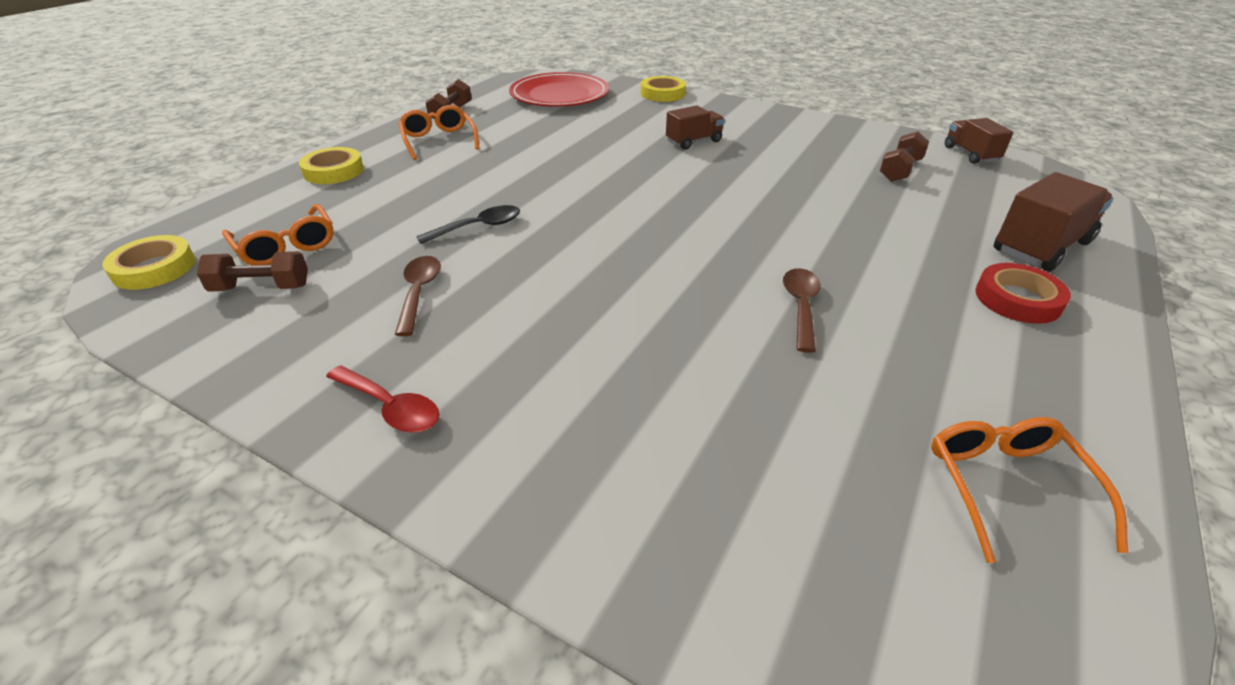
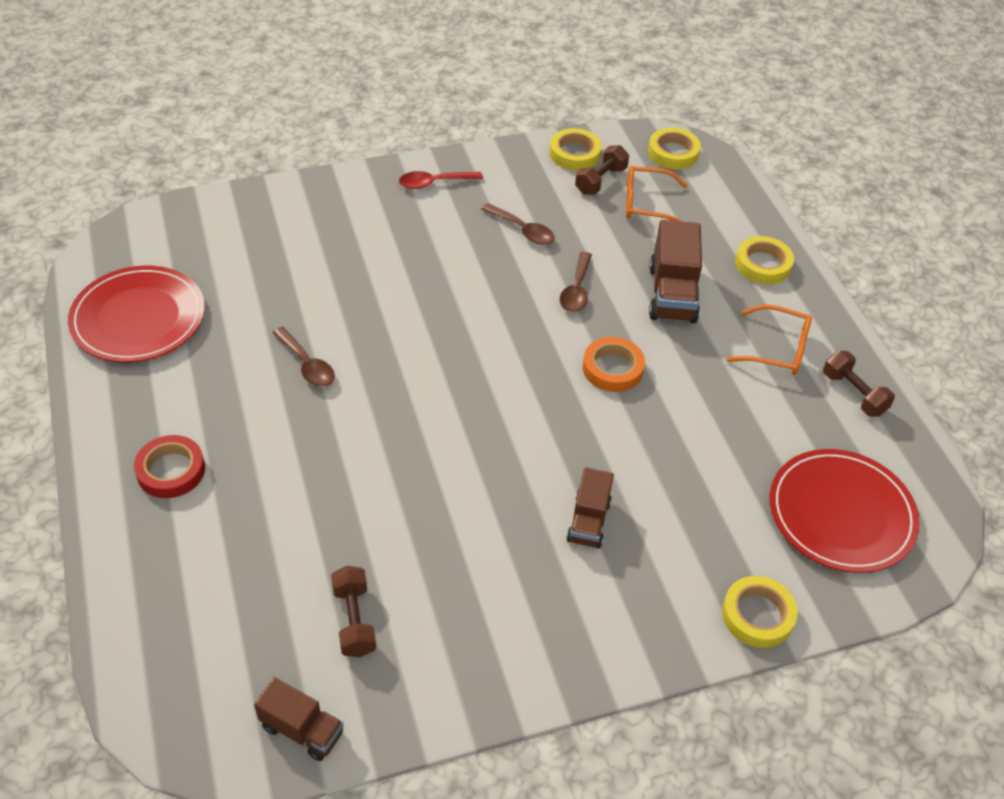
camera: 130 degrees right, 10 degrees up
black spoon [416,205,520,244] -> brown spoon [560,252,592,312]
orange glasses [931,417,1128,563] -> red plate [68,266,205,362]
brown truck [994,172,1113,272] -> brown truck moved to [649,220,702,323]
none -> yellow tape [550,128,602,170]
none -> orange tape [583,337,645,392]

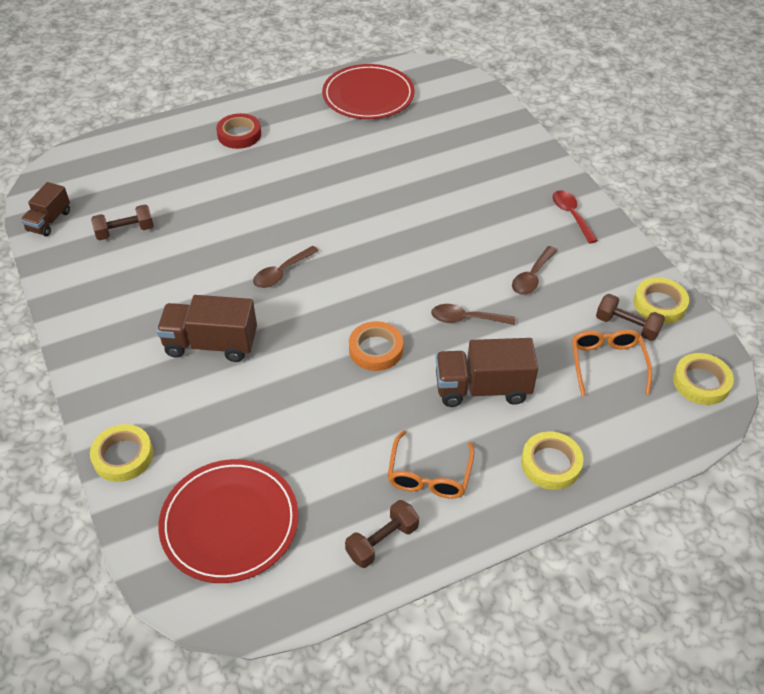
camera: 85 degrees right, 0 degrees up
brown spoon [272,327,335,387] -> brown spoon moved to [253,246,319,288]
brown truck [566,468,614,548] -> brown truck [156,295,257,362], size x1.60

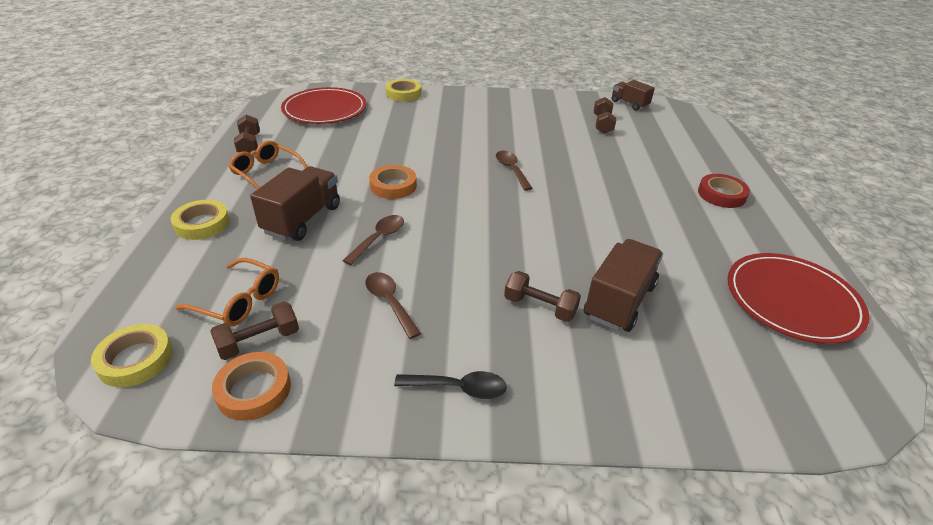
camera: 115 degrees right, 10 degrees down
brown truck [156,295,257,362] -> brown truck moved to [584,239,663,332]
red spoon [553,190,598,244] -> black spoon [394,371,507,399]
yellow tape [633,277,689,324] -> orange tape [212,352,291,421]
none -> brown dumbbell [504,271,581,322]

